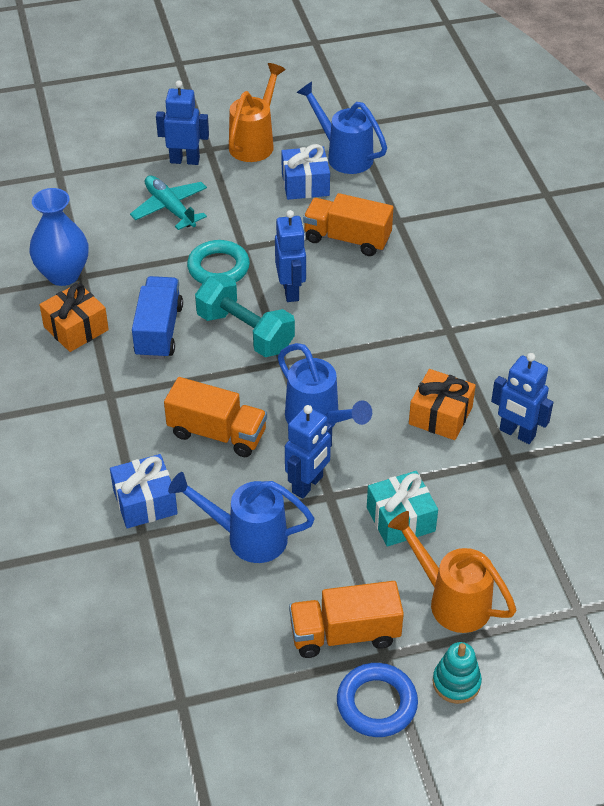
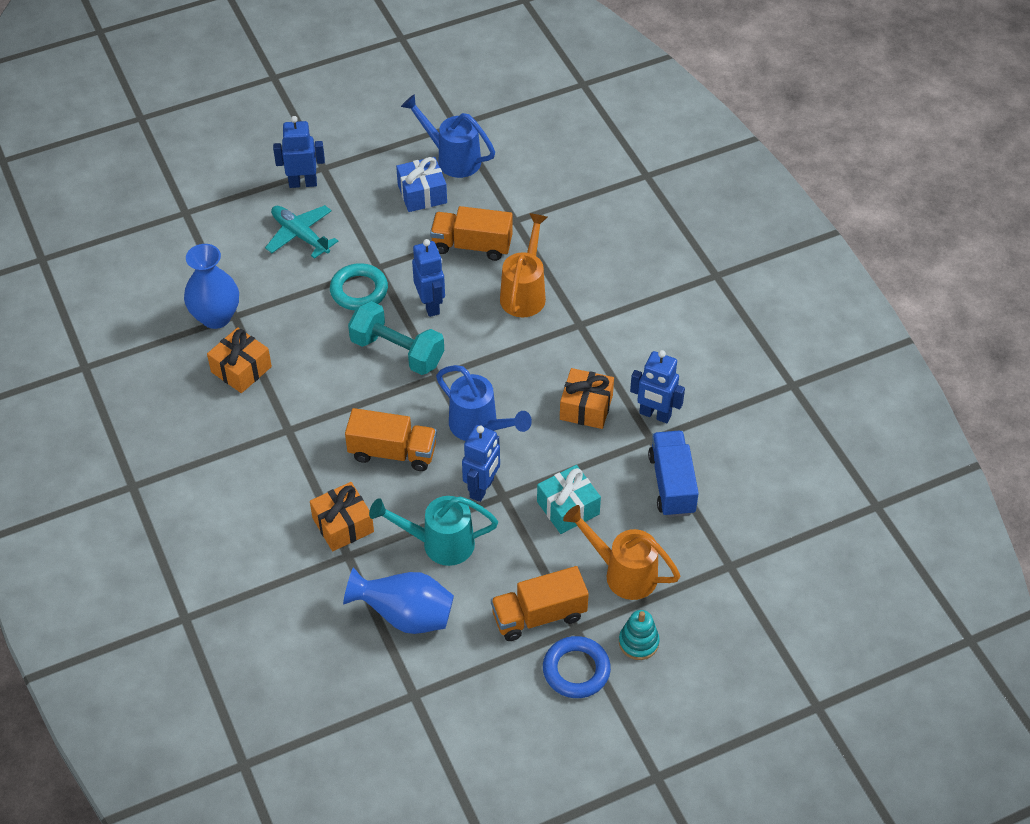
camera: 10 degrees left, 5 degrees up
blue gift [110,454,178,528] -> orange gift [310,482,374,551]
blue truck [132,276,183,359] -> blue truck moved to [648,431,699,517]
blue watering can [168,472,315,563] -> turquoise watering can [369,496,498,566]
orange watering can [229,63,286,162] -> orange watering can moved to [500,213,547,317]
none -> blue vase [343,567,454,634]

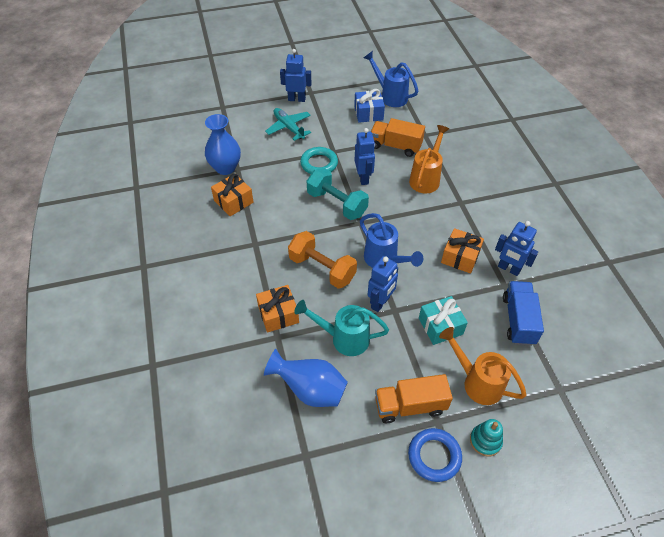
camera: 10 degrees right, 0 degrees up
orange truck [345,408,437,471] -> orange dumbbell [288,231,357,289]

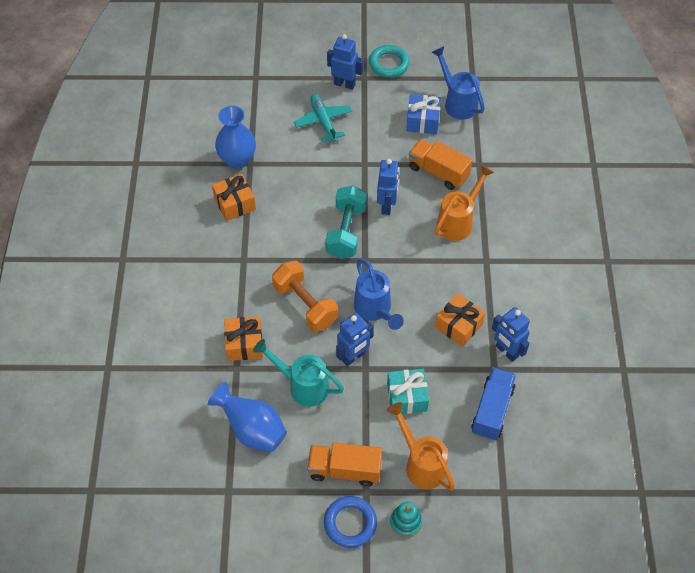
camera: 15 degrees right, 5 degrees up
turquoise ring [300,147,338,174] -> turquoise ring moved to [369,45,410,78]
turquoise dumbbell [307,168,369,220] -> turquoise dumbbell turned 45 degrees clockwise [325,185,367,259]

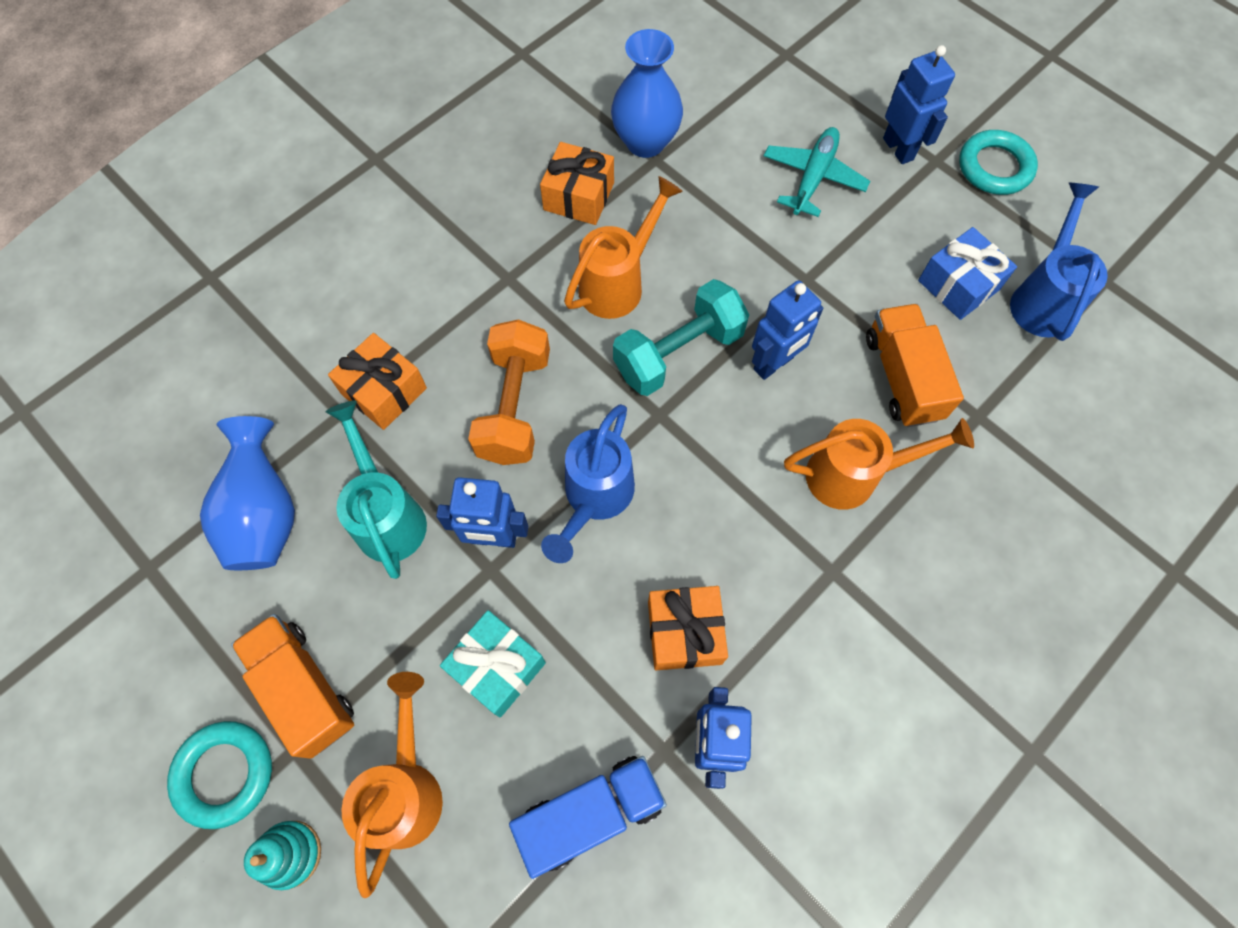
camera: 45 degrees right, 10 degrees up
blue ring [324,496,377,548] -> turquoise ring [167,721,272,829]
none -> orange watering can [564,176,683,319]

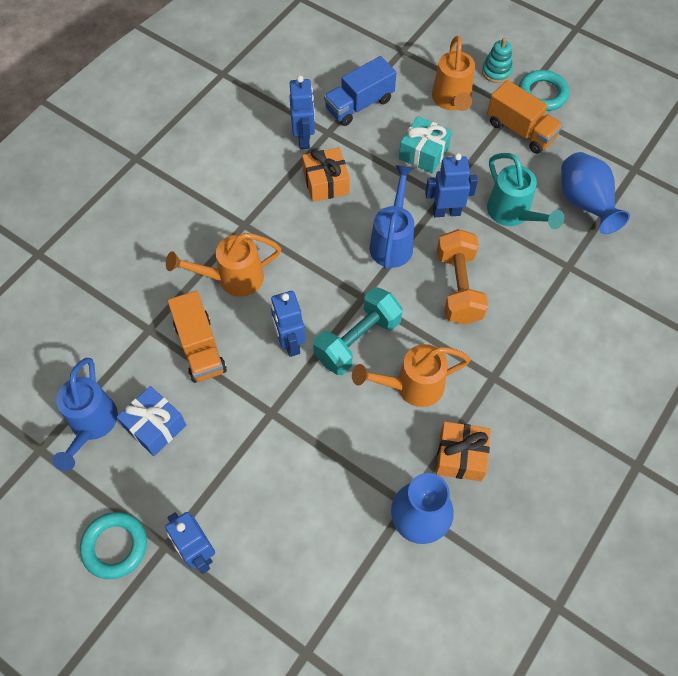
camera: 170 degrees right, 5 degrees down
orange gift [328,333,427,430] -> none
orange watering can [564,176,683,319] -> orange watering can turned 45 degrees clockwise [352,344,470,407]
blue robot [752,280,823,380] -> blue robot turned 60 degrees counterclockwise [271,291,306,357]
turquoise plane [764,127,870,217] -> none

